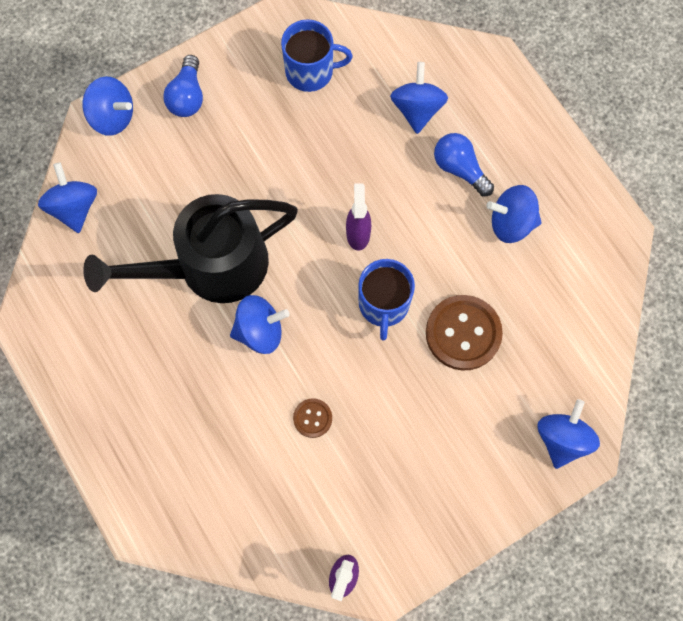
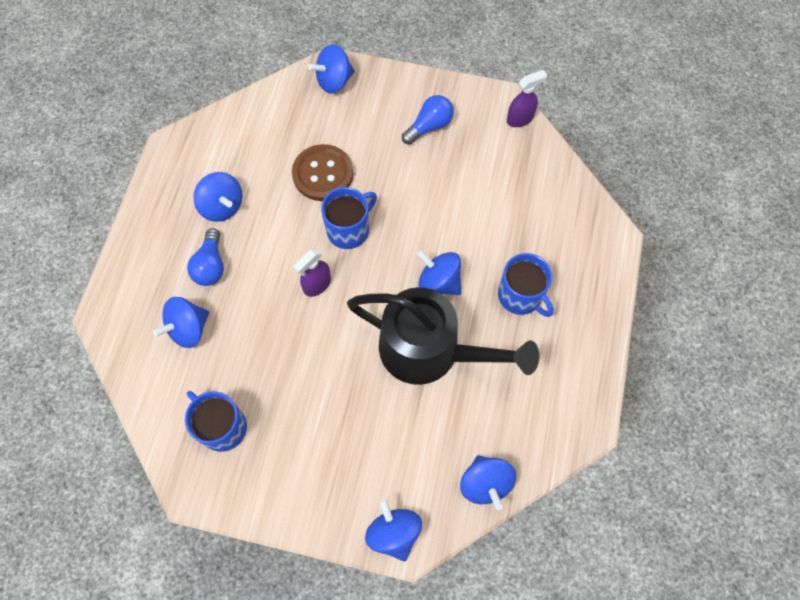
camera: 135 degrees left, 5 degrees down
blue spinning top [38,162,97,233] -> blue spinning top turned 45 degrees counterclockwise [460,455,516,510]
blue light bulb [163,55,203,117] -> blue light bulb moved to [402,95,454,145]
brown button [293,398,332,438] -> none
none -> blue mug [498,253,554,317]

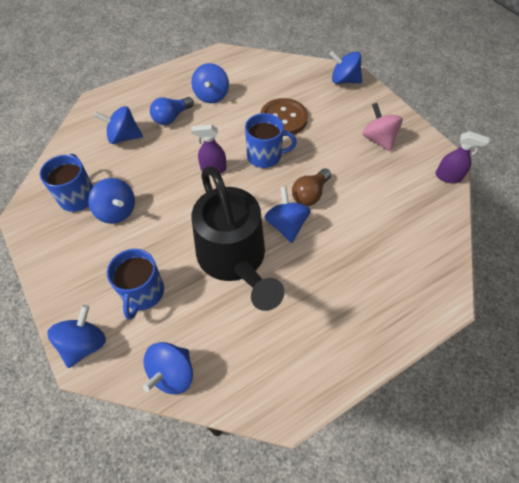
camera: 45 degrees right, 10 degrees down
blue light bulb [402,95,454,145] -> pink spinning top [363,103,403,151]
blue mug [498,253,554,317] -> blue mug moved to [107,249,164,320]
none -> blue spinning top [88,178,135,224]
none -> brown light bulb [292,169,331,206]

